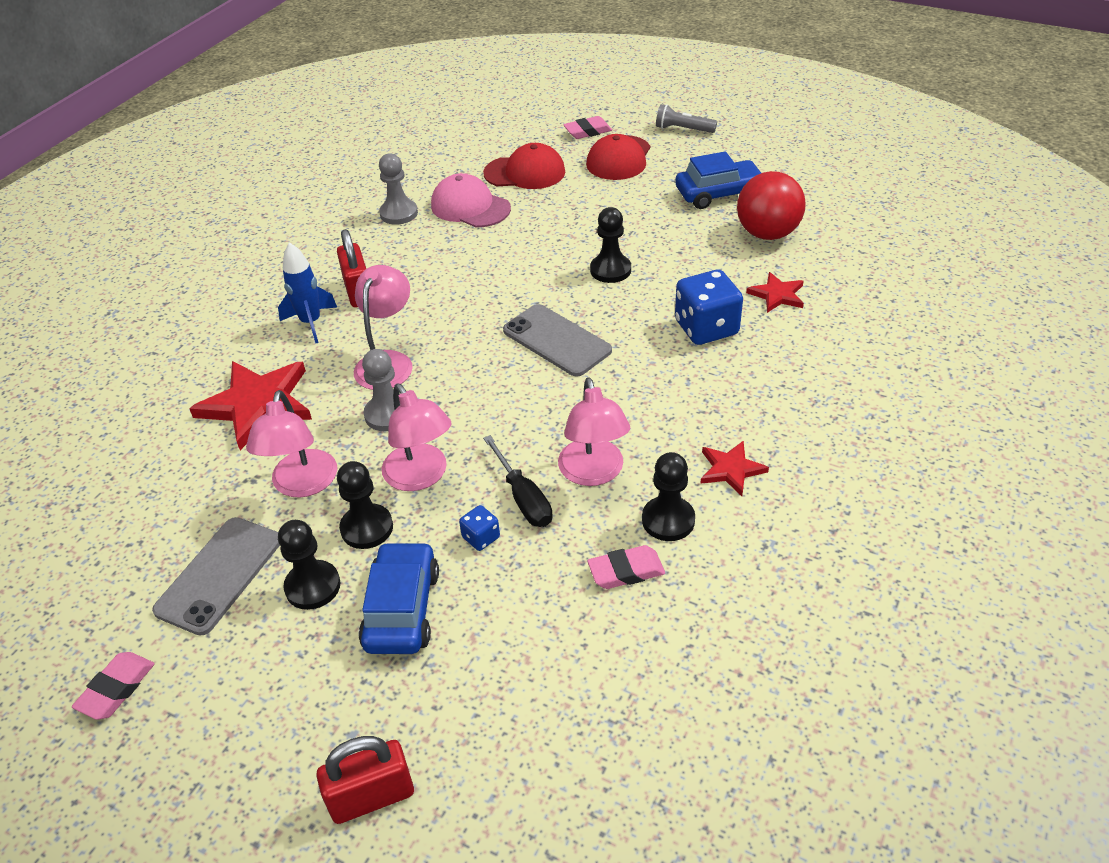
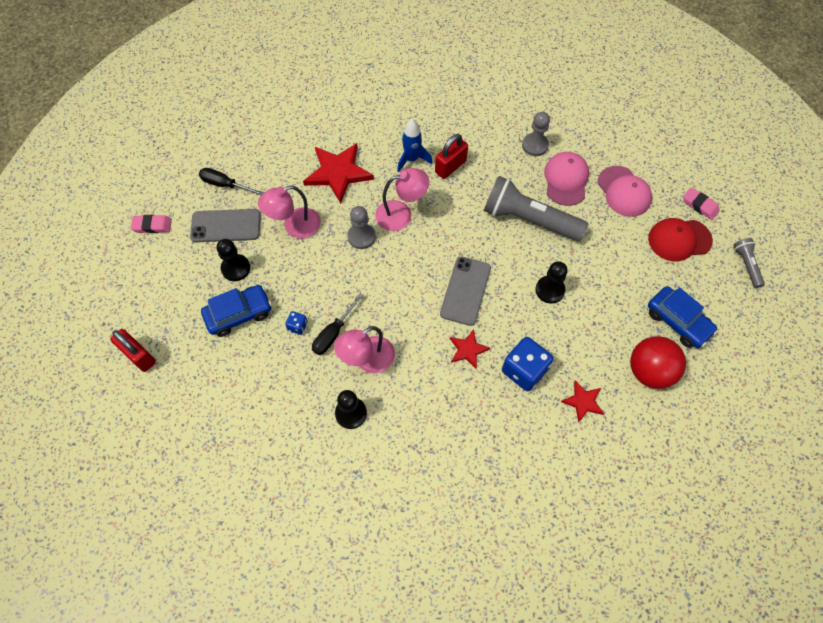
camera: 60 degrees right, 20 degrees up
black pawn [337,461,393,549] -> none
pink lamp [382,384,452,491] -> none
red cap [483,143,565,189] -> pink cap [597,166,652,217]
pink eraser [587,545,665,589] -> none
red star [700,441,769,496] -> red star moved to [450,329,490,369]
none -> black screwdriver [199,168,264,195]
none -> grey flashlight [484,176,588,241]

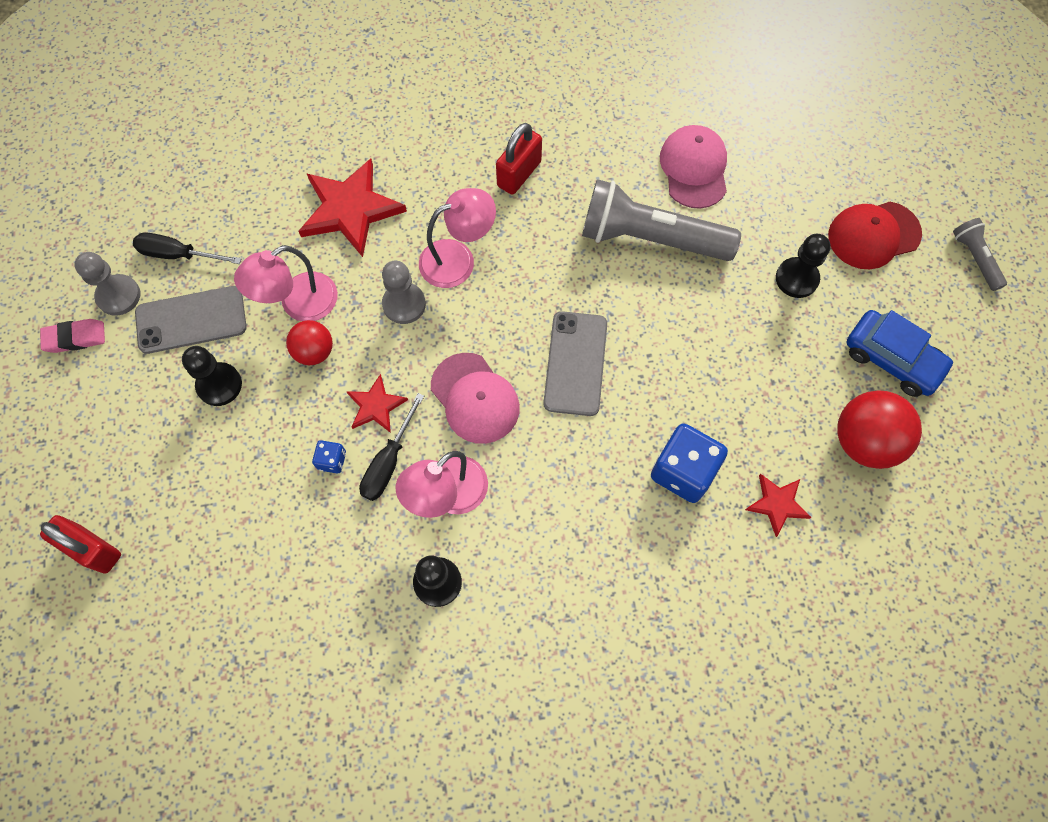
camera: 10 degrees left, 5 degrees up
blue car [201,285,272,337] -> none
blue rocket [397,119,432,172] -> none
red star [450,329,490,369] -> red star moved to [346,374,408,433]
grey pawn [522,112,550,156] -> grey pawn moved to [74,252,140,316]
black pawn [535,261,568,304] -> black pawn moved to [776,234,831,298]
pink cap [597,166,652,217] -> pink cap moved to [431,353,520,444]
pink eraser [683,187,720,220] -> none
none -> red ball [286,320,333,365]

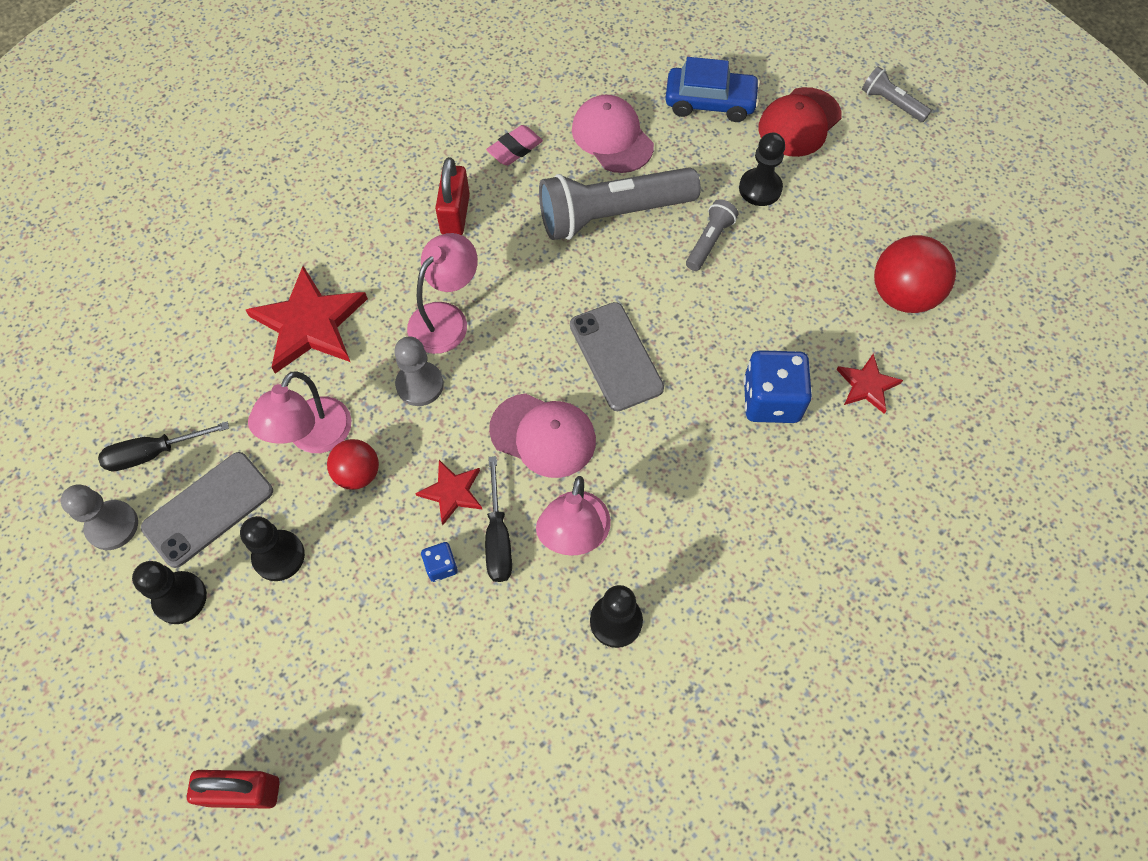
camera: 30 degrees left, 5 degrees down
pink eraser [40,319,105,353] -> pink eraser moved to [486,125,543,166]
blue car [846,310,955,397] -> blue car moved to [665,57,760,122]
none -> black pawn [132,561,207,624]
none -> grey flashlight [686,199,739,271]

